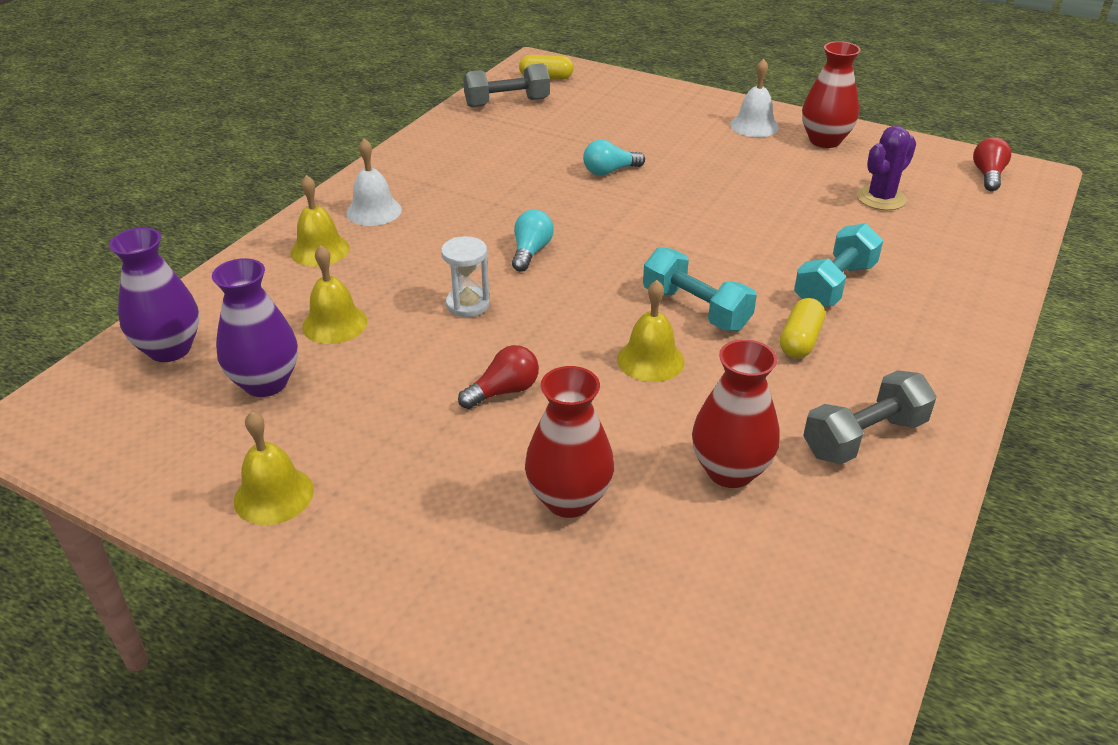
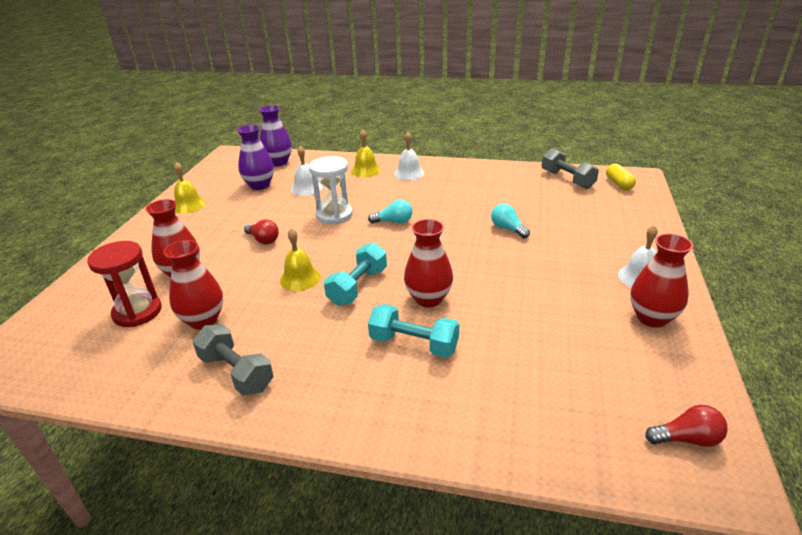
camera: 75 degrees right, 5 degrees down
yellow bell [302,245,367,344] -> white bell [291,146,323,196]
white hourglass [441,236,490,317] -> white hourglass [309,156,353,224], size x1.53
yellow capsule [780,298,825,358] -> none
purple cactus [857,126,916,210] -> none
none -> red hourglass [87,241,162,327]
none -> red vase [404,219,453,307]

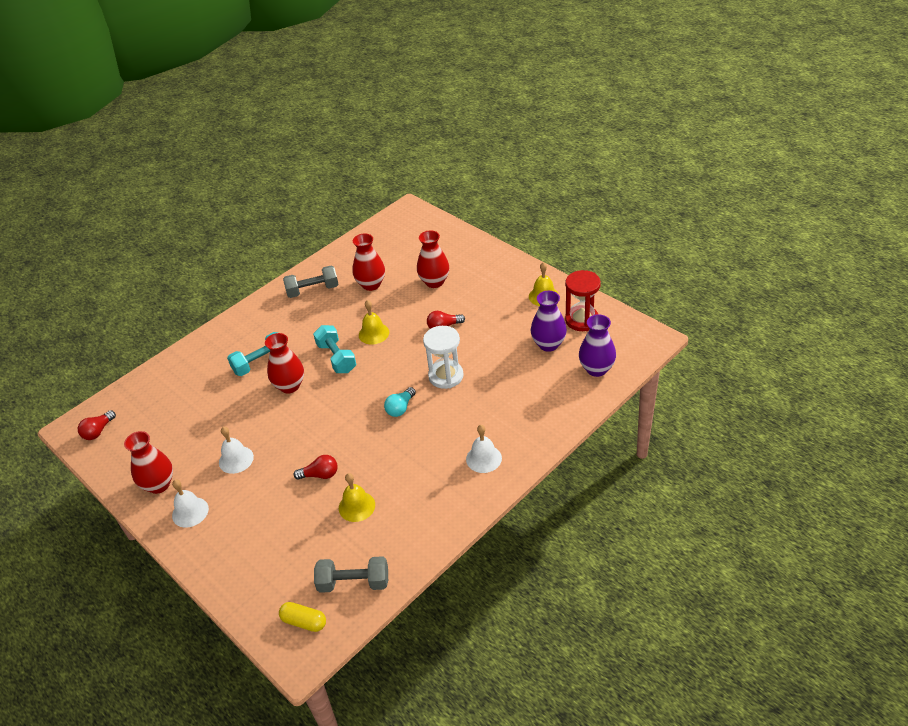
camera: 125 degrees right, 10 degrees up
red hourglass [87,241,162,327] -> red hourglass moved to [565,270,601,331]
white bell [291,146,323,196] -> white bell moved to [219,427,254,474]
yellow bell [351,129,381,177] -> yellow bell moved to [339,473,375,522]
turquoise light bulb [491,204,530,239] -> red light bulb [294,455,337,480]

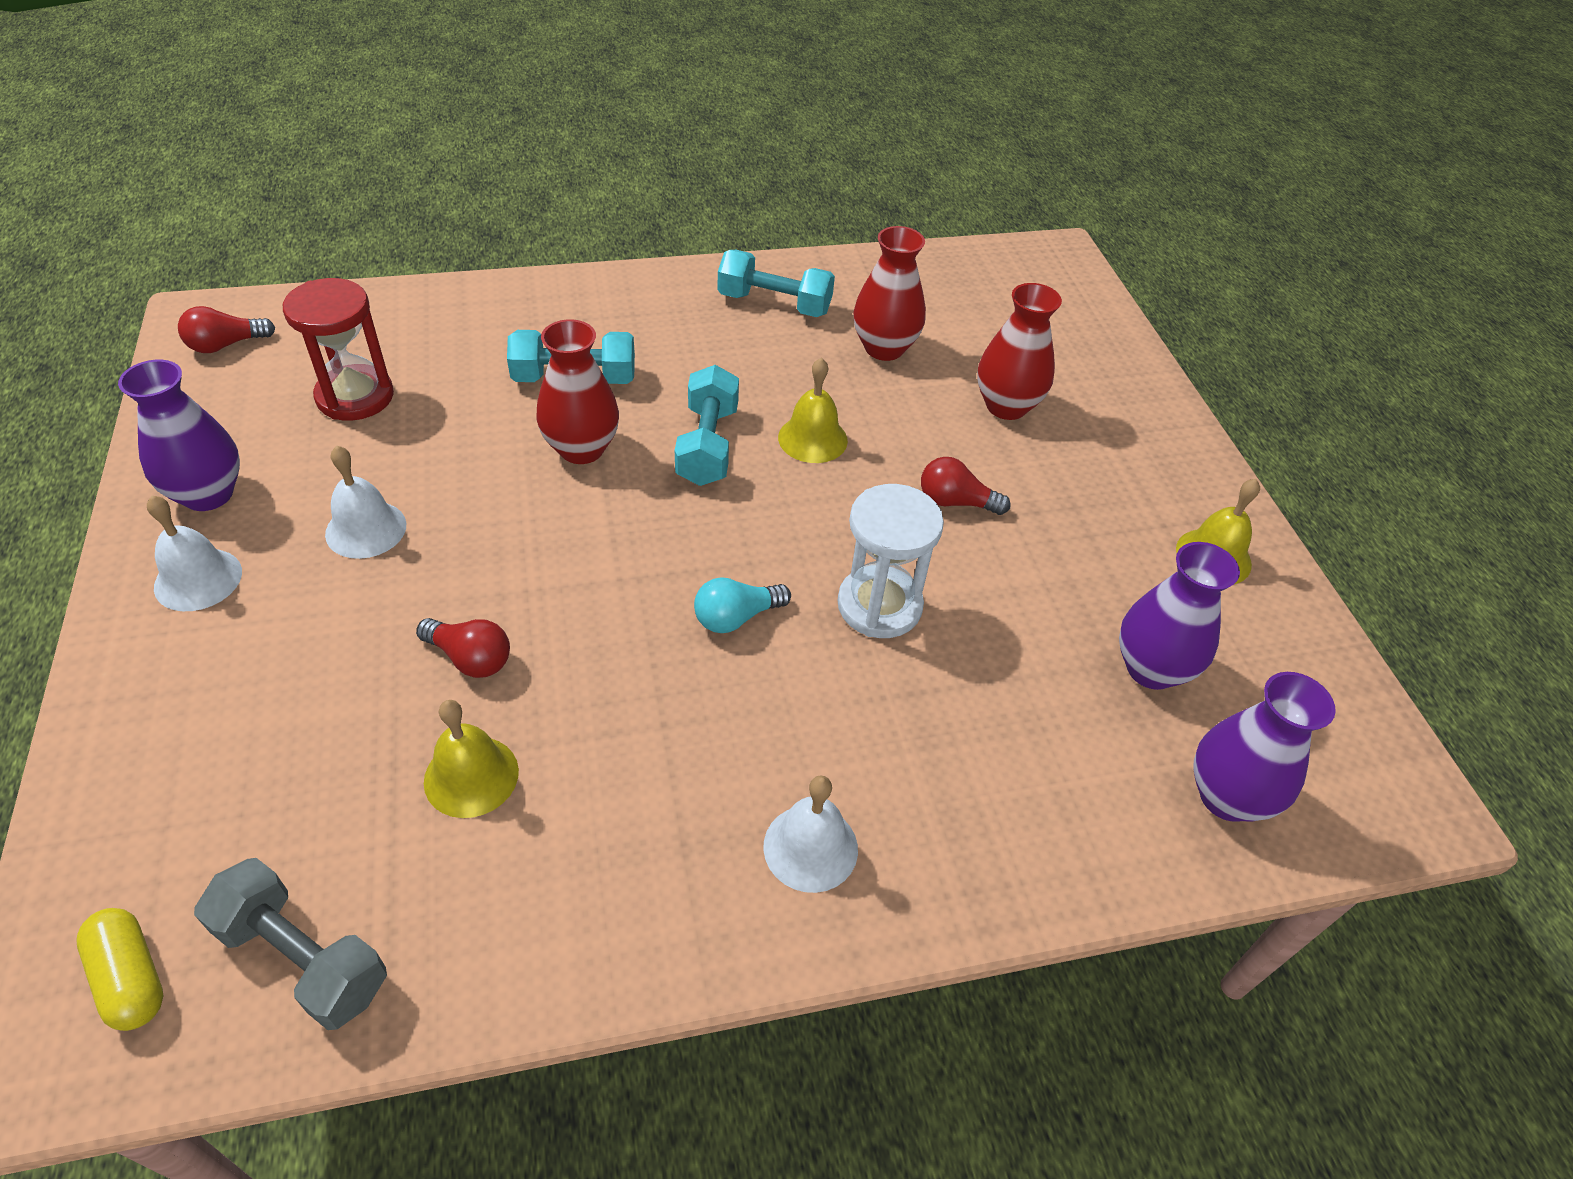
camera: 25 degrees right, 5 degrees up
red vase [124,431,173,494] -> purple vase [118,360,240,511]
grey dumbbell [283,266,339,298] -> turquoise dumbbell [718,250,835,317]
red hourglass [565,270,601,331] -> red hourglass moved to [283,278,394,421]

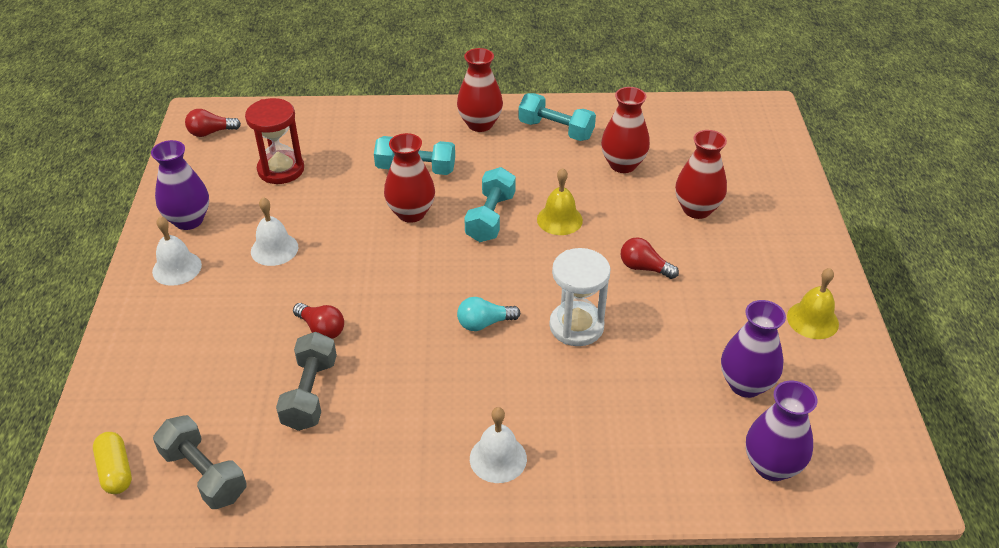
camera: 15 degrees right, 5 degrees down
yellow bell [424,700,519,818] -> grey dumbbell [276,332,337,431]
none -> red vase [457,48,503,132]

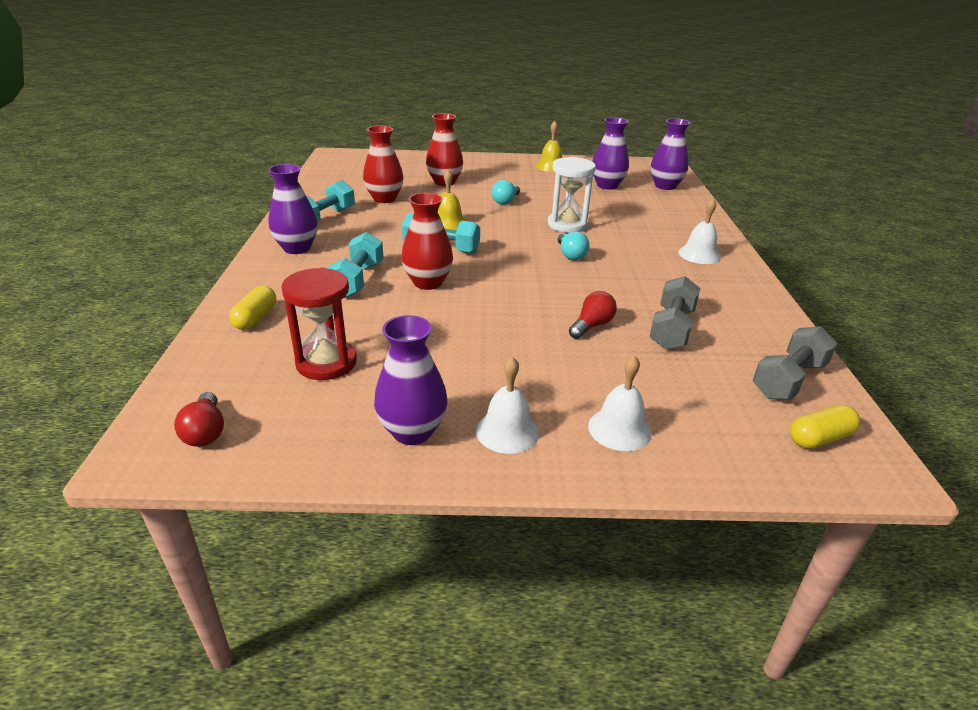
camera: 90 degrees left, 10 degrees down
white bell [251,197,299,266] -> white bell moved to [588,355,651,451]
grey dumbbell [276,332,337,431] -> grey dumbbell turned 75 degrees counterclockwise [650,276,700,350]
red vase [457,48,503,132] -> purple vase [268,164,318,254]
red light bulb [621,237,679,279] -> turquoise light bulb [491,180,520,205]
none -> yellow capsule [229,286,276,330]

